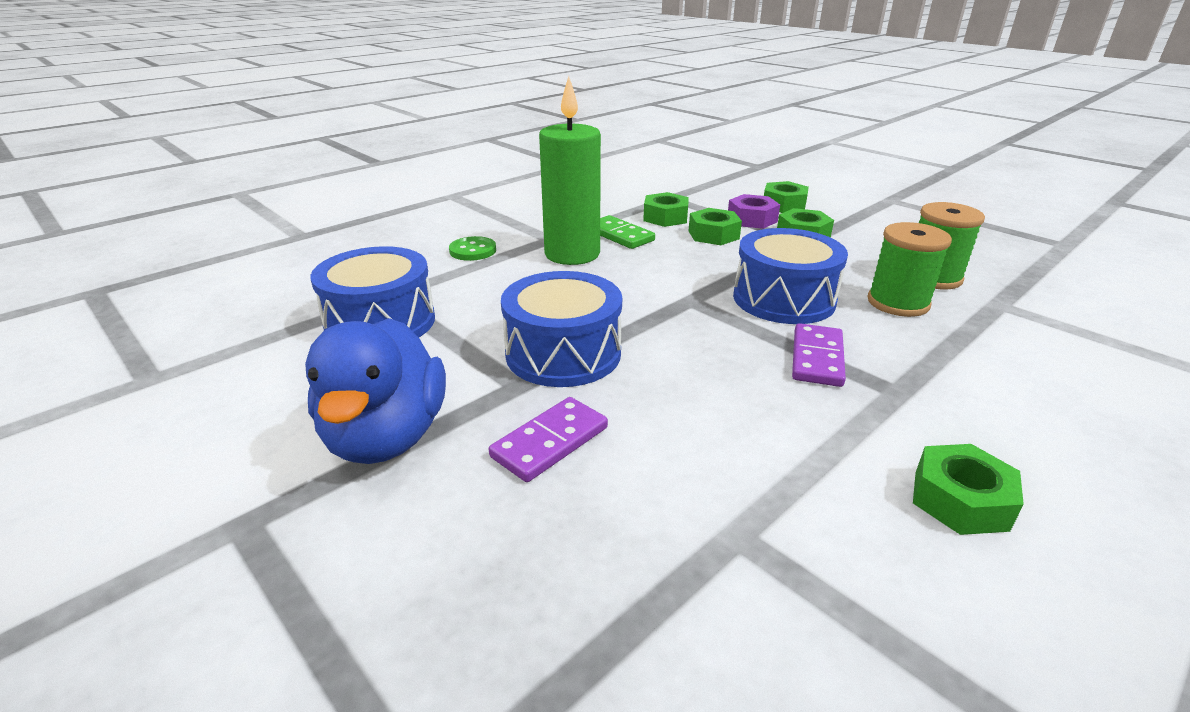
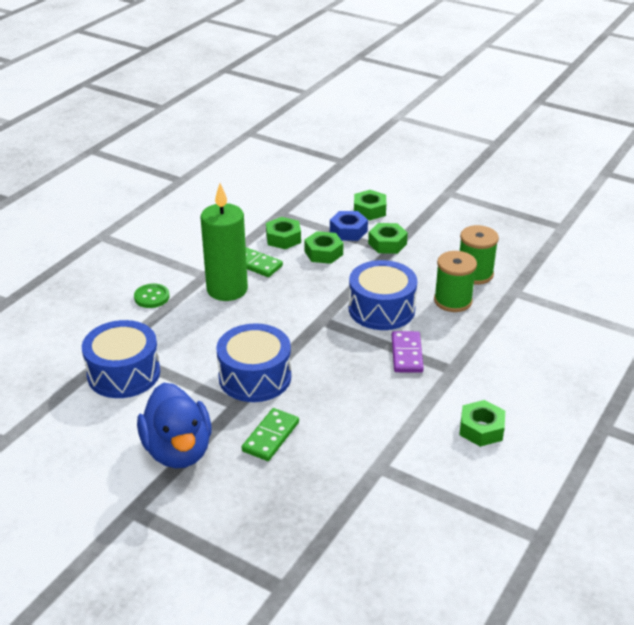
camera: 15 degrees left, 5 degrees up
purple domino [489,397,608,482] -> green domino [242,408,299,461]
purple nut [728,194,780,229] -> blue nut [330,211,368,241]

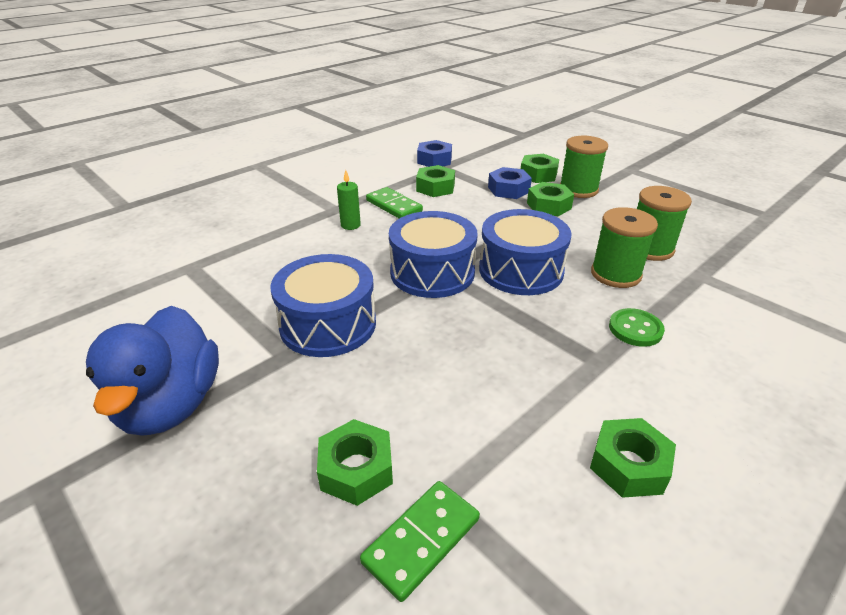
camera: 15 degrees right, 0 degrees up
blue drum [82,320,160,398] -> blue drum moved to [389,211,477,298]
green button [134,284,170,308] -> green button moved to [609,308,665,347]
green candle [201,183,248,301] -> green candle [337,170,361,230], size x0.42
green domino [242,408,299,461] -> green domino moved to [360,481,480,602]
green nut [304,231,343,264] -> green nut moved to [317,419,393,506]
purple domino [392,331,424,373] -> none
none -> blue nut [417,140,452,167]
none -> green spool [560,136,608,198]

